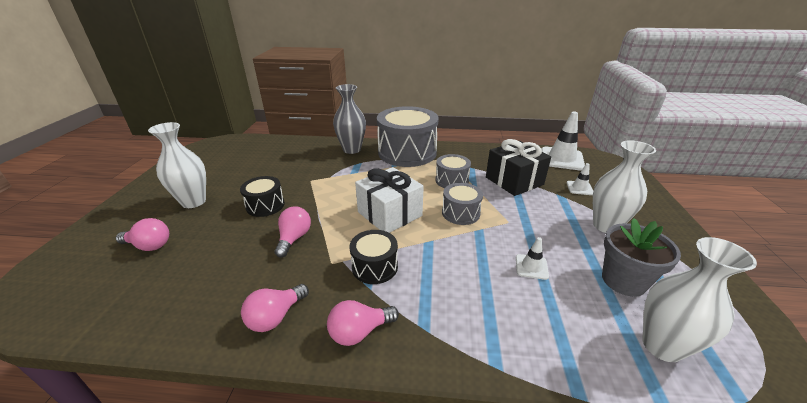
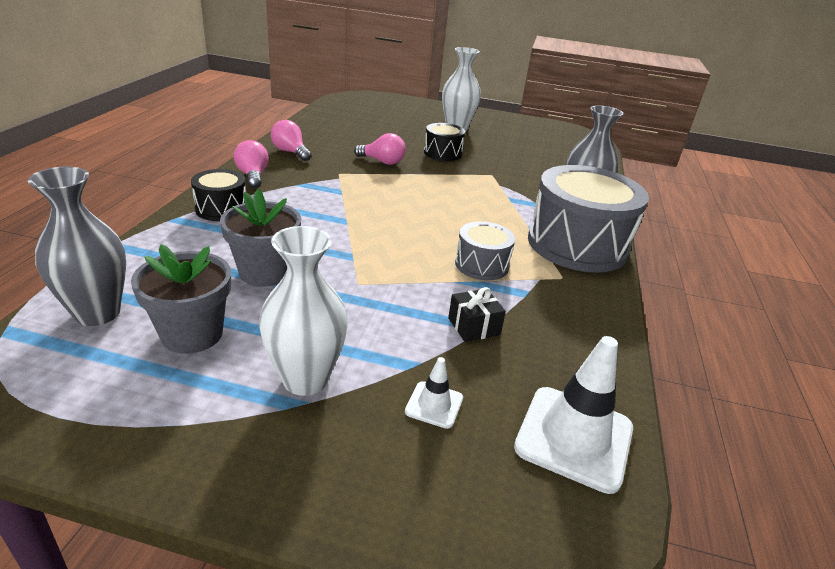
camera: 95 degrees right, 0 degrees up
pink light bulb [116,218,169,251] -> none
black drum [349,230,398,284] -> black drum moved to [191,169,246,221]
white gift [355,167,424,233] -> none
grey drum [442,183,483,225] -> none
black gift [486,139,551,196] -> black gift [448,287,506,342], size x0.51
white traffic cone [516,237,549,280] -> grey flower pot [220,189,301,287]
white vase [642,237,757,362] -> grey vase [28,167,126,326]

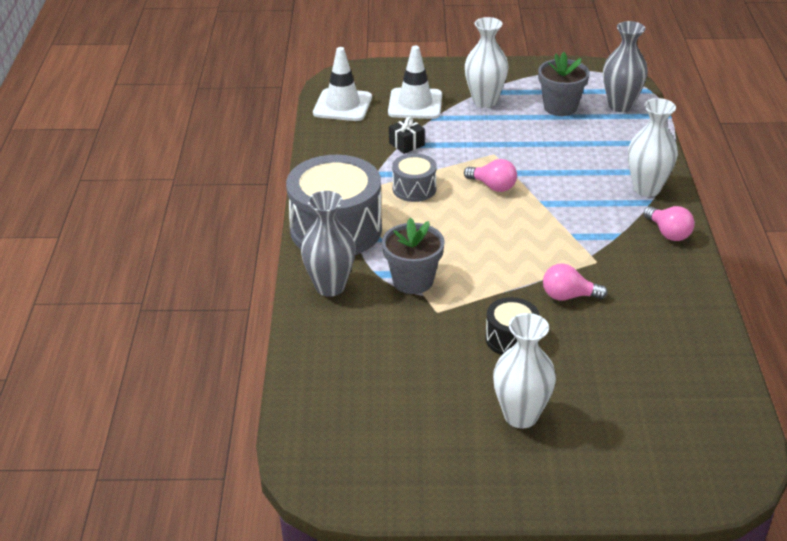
camera: 170 degrees right, 5 degrees up
black drum [191,169,246,221] -> white vase [628,98,678,197]
grey flower pot [220,189,301,287] -> grey flower pot moved to [382,218,445,294]
pink light bulb [271,120,311,161] -> pink light bulb moved to [464,159,517,192]
white traffic cone [405,357,463,429] -> white traffic cone [388,46,442,119], size x2.00

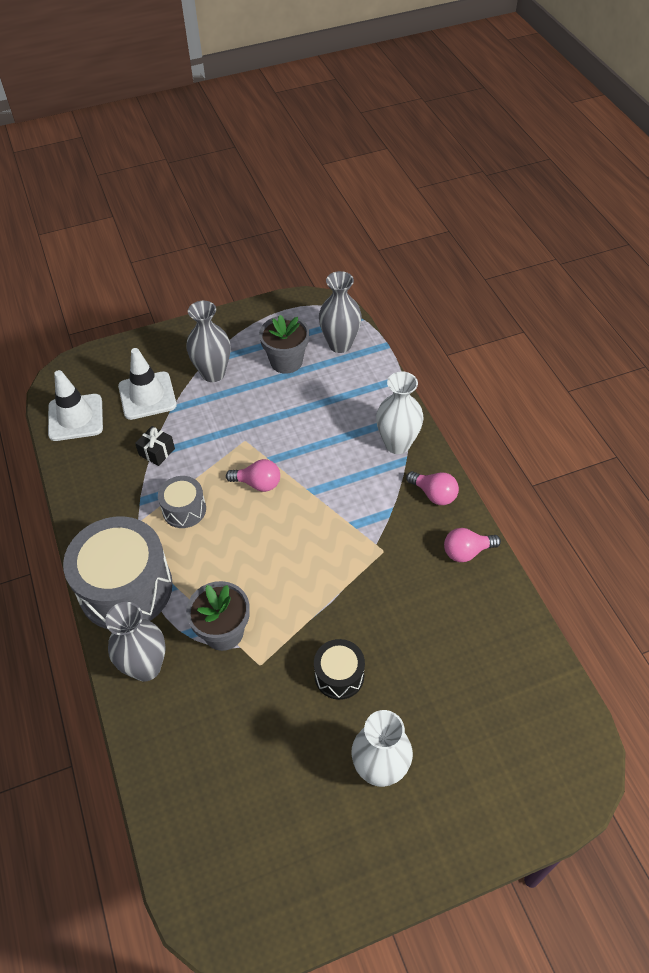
camera: 20 degrees left, 15 degrees up
white vase [465,17,509,108] -> grey vase [186,301,230,382]
pink light bulb [543,263,608,301] -> pink light bulb moved to [444,528,501,562]

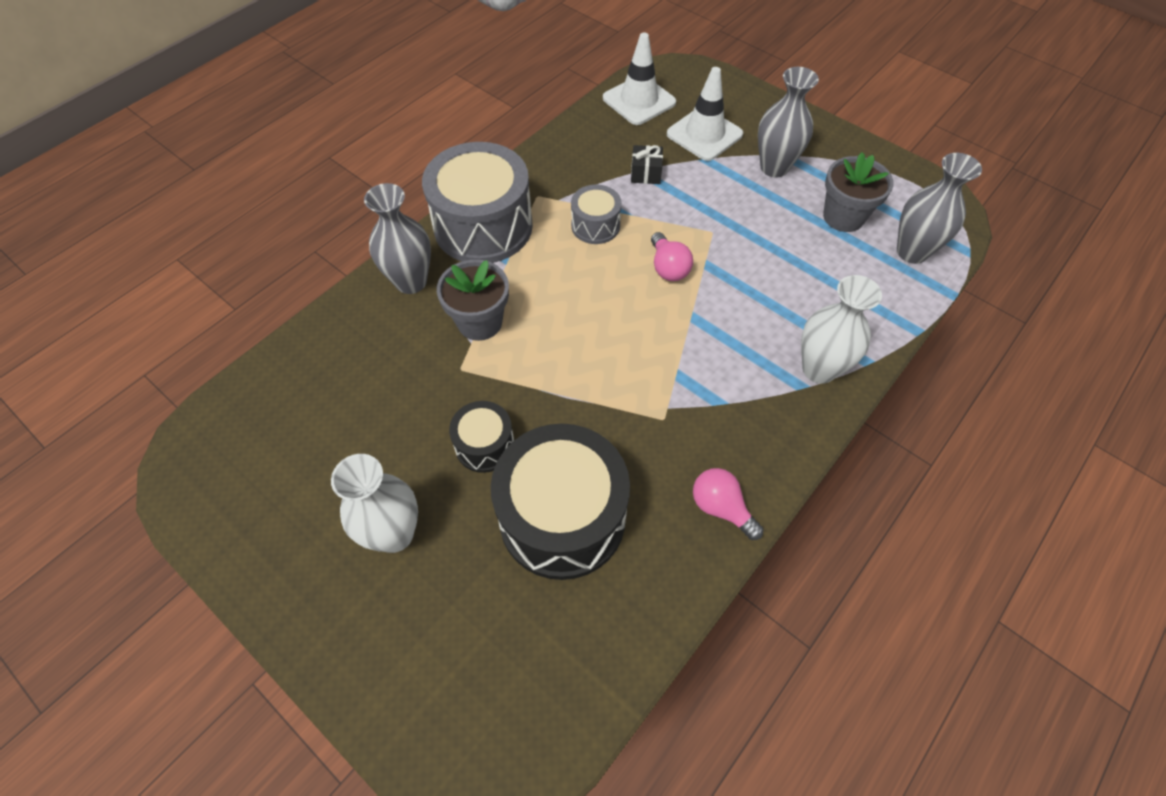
camera: 60 degrees right, 5 degrees up
pink light bulb [406,471,459,505] -> none
none -> black drum [491,424,630,580]

